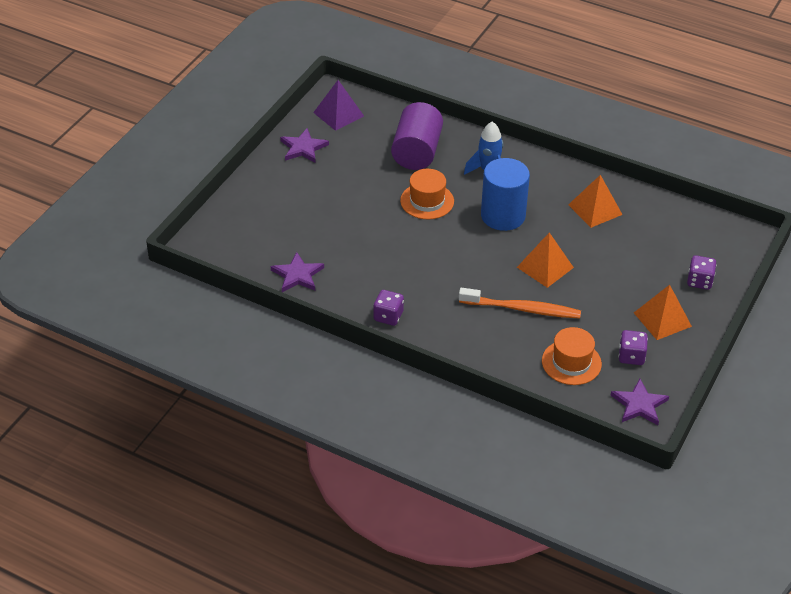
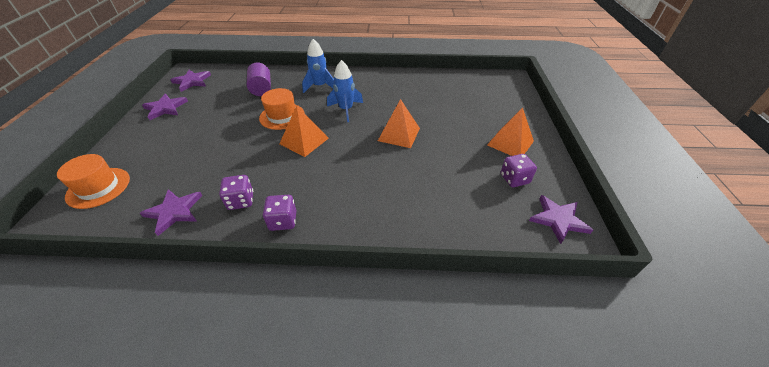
camera: 25 degrees left, 0 degrees up
purple pyramid [313,80,364,131] -> purple star [170,70,211,92]
purple cylinder [391,102,443,170] -> purple cylinder [247,62,271,96], size x0.66
orange toothbrush [459,288,581,319] -> none
blue cylinder [481,158,530,231] -> blue rocket [327,60,363,122]
orange hat [542,327,602,385] -> orange hat moved to [57,154,130,209]
orange pyramid [568,175,623,228] -> orange pyramid moved to [279,106,329,157]
purple dice [687,255,716,290] -> purple dice moved to [219,175,253,210]

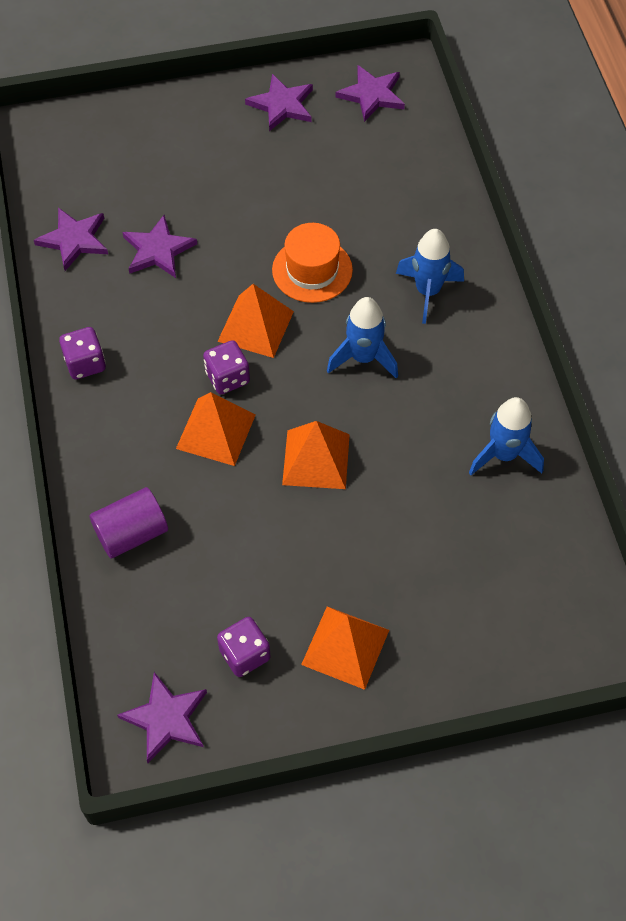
camera: 75 degrees right, 15 degrees up
orange hat [57,154,130,209] -> none
purple dice [219,175,253,210] -> purple dice moved to [203,340,250,394]
purple cylinder [247,62,271,96] -> purple cylinder moved to [89,487,168,559]
none -> purple star [122,215,197,278]
none -> orange pyramid [176,392,256,466]
none -> blue rocket [469,397,544,475]

